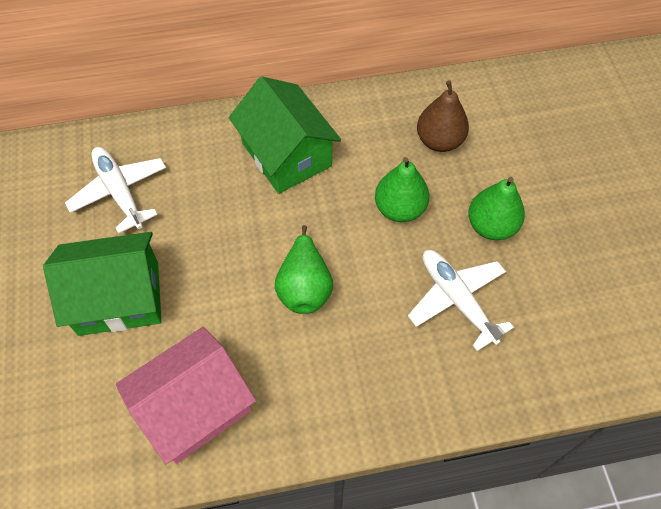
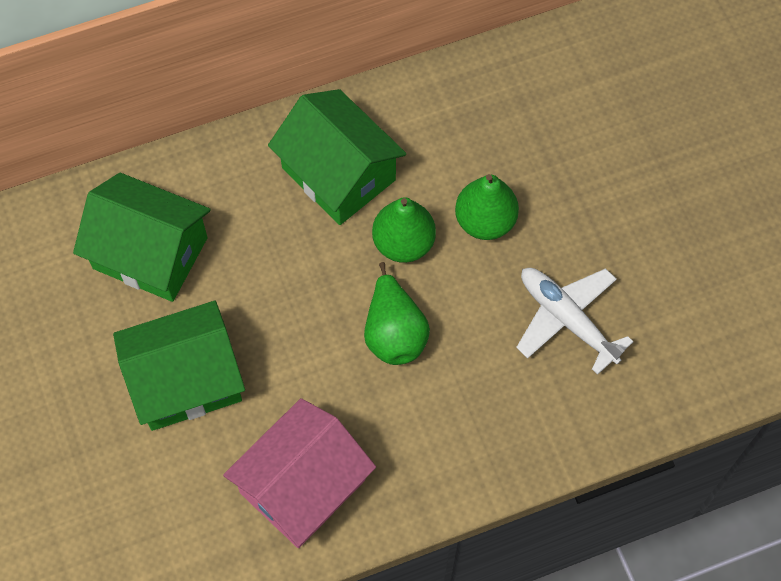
camera: 10 degrees left, 5 degrees up
white plane [65,147,166,234] -> green house [73,173,211,302]
brown pear [417,80,469,152] -> none
green pear [468,177,525,240] -> green pear moved to [372,197,436,263]

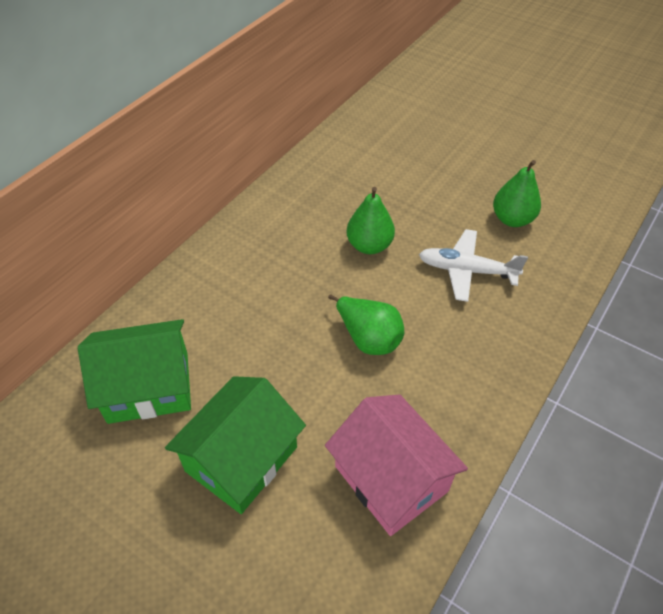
camera: 35 degrees left, 15 degrees down
pink house [223,398,376,548] -> pink house turned 45 degrees counterclockwise [325,394,468,536]
green house [268,89,406,225] -> none
green pear [372,197,436,263] -> green pear moved to [493,160,541,227]

